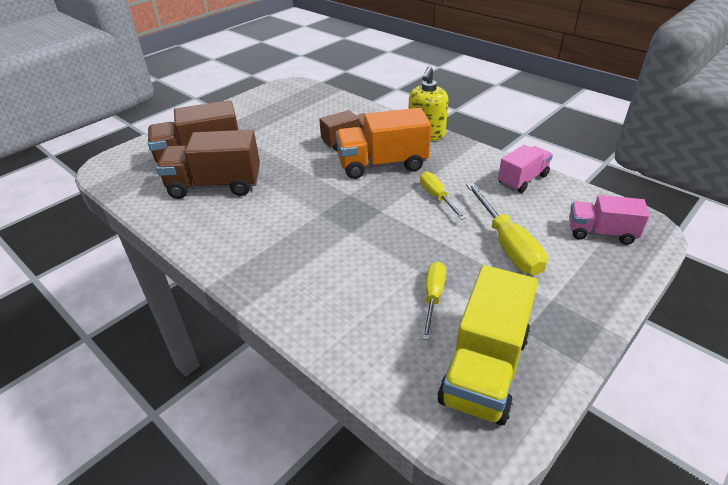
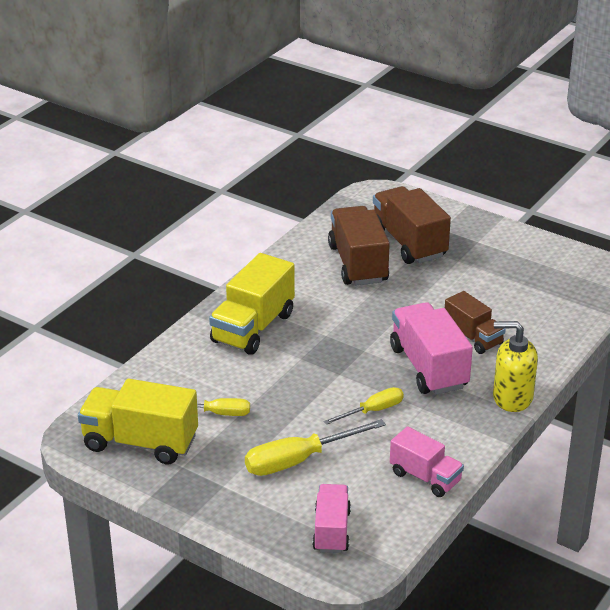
camera: 80 degrees right, 5 degrees down
orange truck [335,108,431,179] -> pink truck [390,302,473,395]
none -> yellow truck [209,253,295,355]

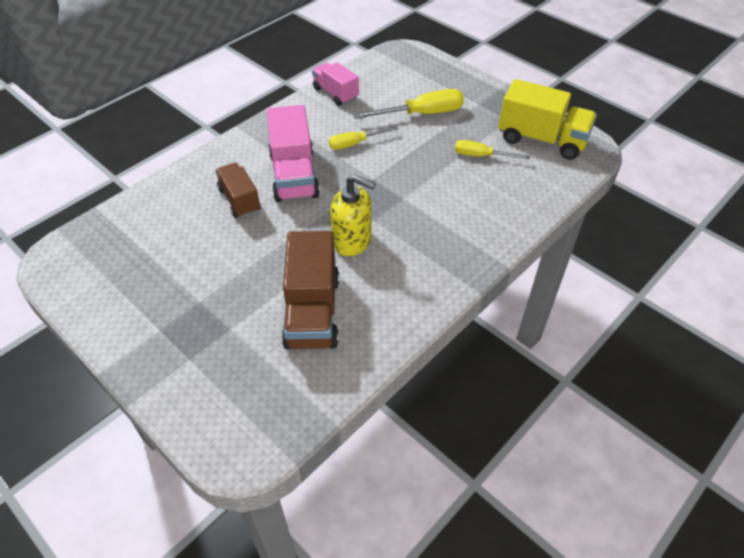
camera: 170 degrees left, 15 degrees up
yellow truck [209,253,295,355] -> none
pink truck [312,484,351,553] -> none
brown truck [373,186,451,264] -> none
yellow soap dispenser [493,321,538,412] -> yellow soap dispenser moved to [330,175,376,256]

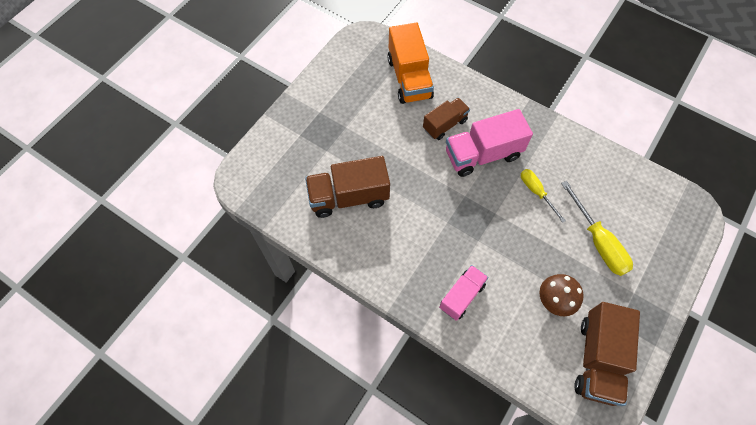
camera: 80 degrees right, 15 degrees up
pink truck [312,62,359,106] -> pink truck moved to [439,265,488,321]
yellow soap dispenser [330,175,376,256] -> none
yellow screwdriver [455,140,530,159] -> brown mushroom [540,274,584,316]
yellow truck [498,79,597,160] -> brown truck [574,302,640,406]
none -> orange truck [387,23,434,104]

